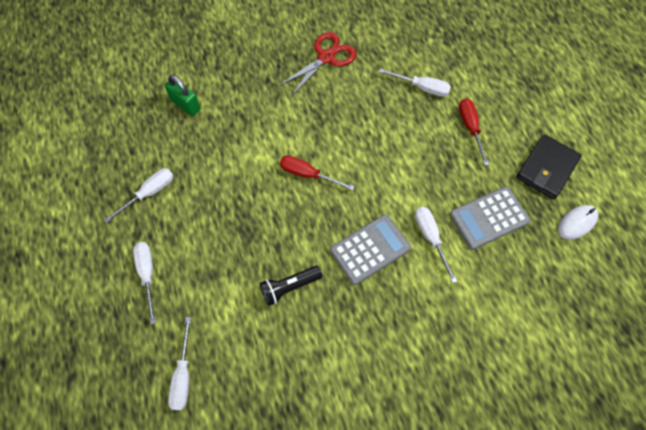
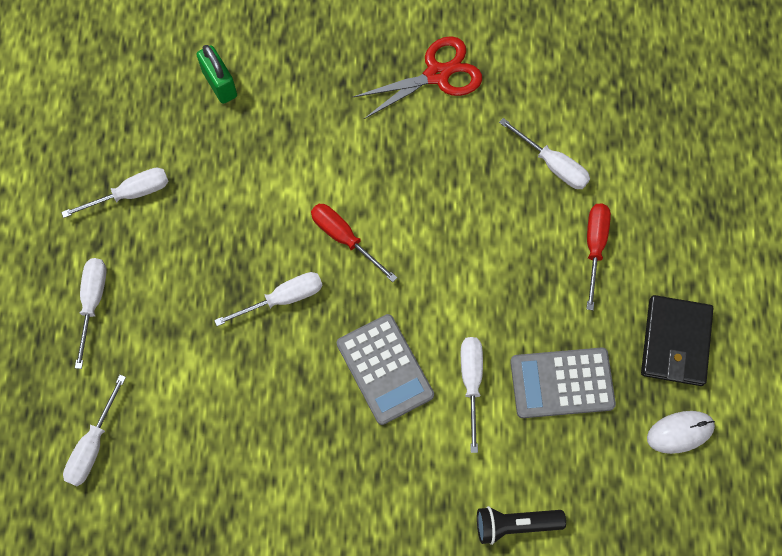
camera: 20 degrees right, 5 degrees up
black flashlight [259,266,323,306] -> black flashlight moved to [477,506,566,545]
grey calculator [330,214,411,285] -> grey calculator turned 75 degrees clockwise [337,314,434,425]
black wallet [516,134,582,199] -> black wallet turned 45 degrees counterclockwise [641,295,713,386]
none -> white screwdriver [214,272,323,326]

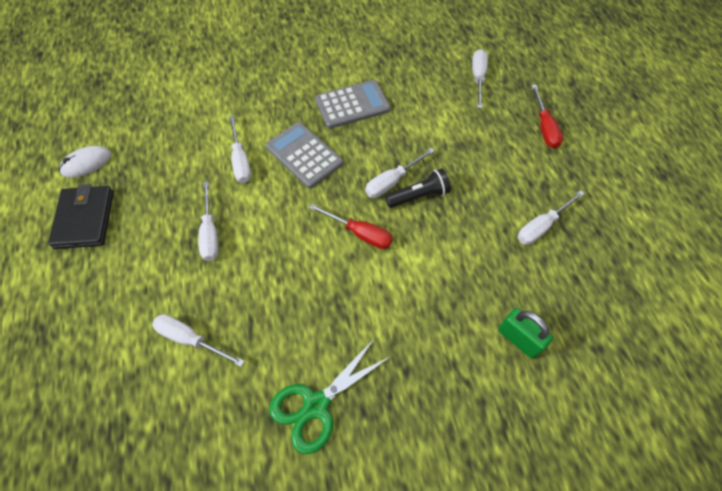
camera: 165 degrees right, 10 degrees down
white screwdriver [75,258,107,369] -> white screwdriver moved to [198,181,219,261]
red scissors [352,36,482,119] -> green scissors [269,338,392,454]
black flashlight [477,506,566,545] -> black flashlight moved to [385,168,451,208]
grey calculator [510,348,616,418] -> grey calculator moved to [315,80,390,129]
red screwdriver [586,204,611,310] -> red screwdriver moved to [531,85,563,149]

